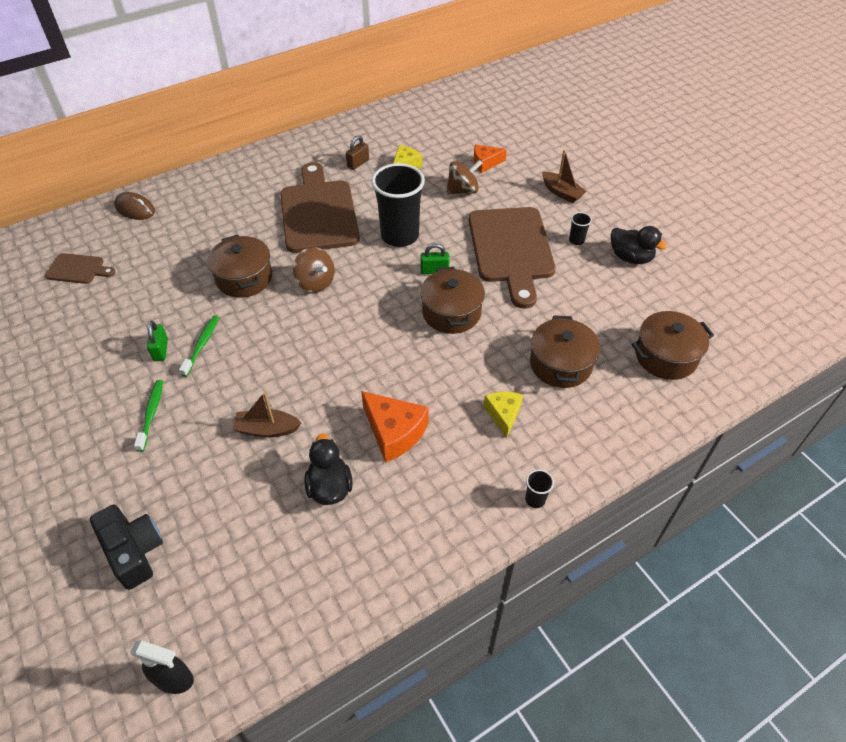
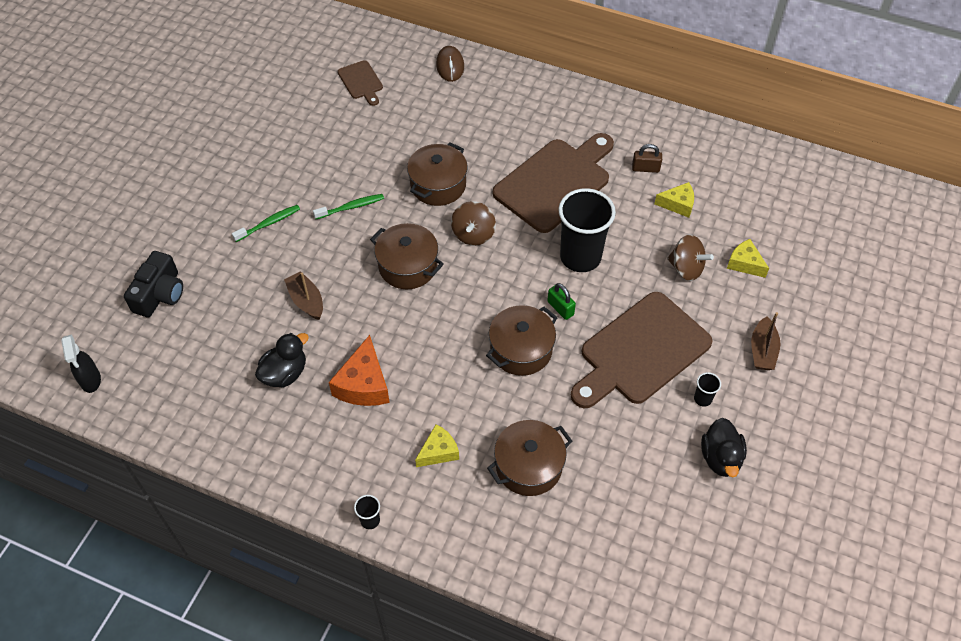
camera: 55 degrees right, 5 degrees up
green padlock [147,320,168,361] -> none
orange cheese [474,144,507,173] -> yellow cheese [727,239,769,278]
brown pot [632,311,714,380] -> brown pot moved to [370,223,444,289]

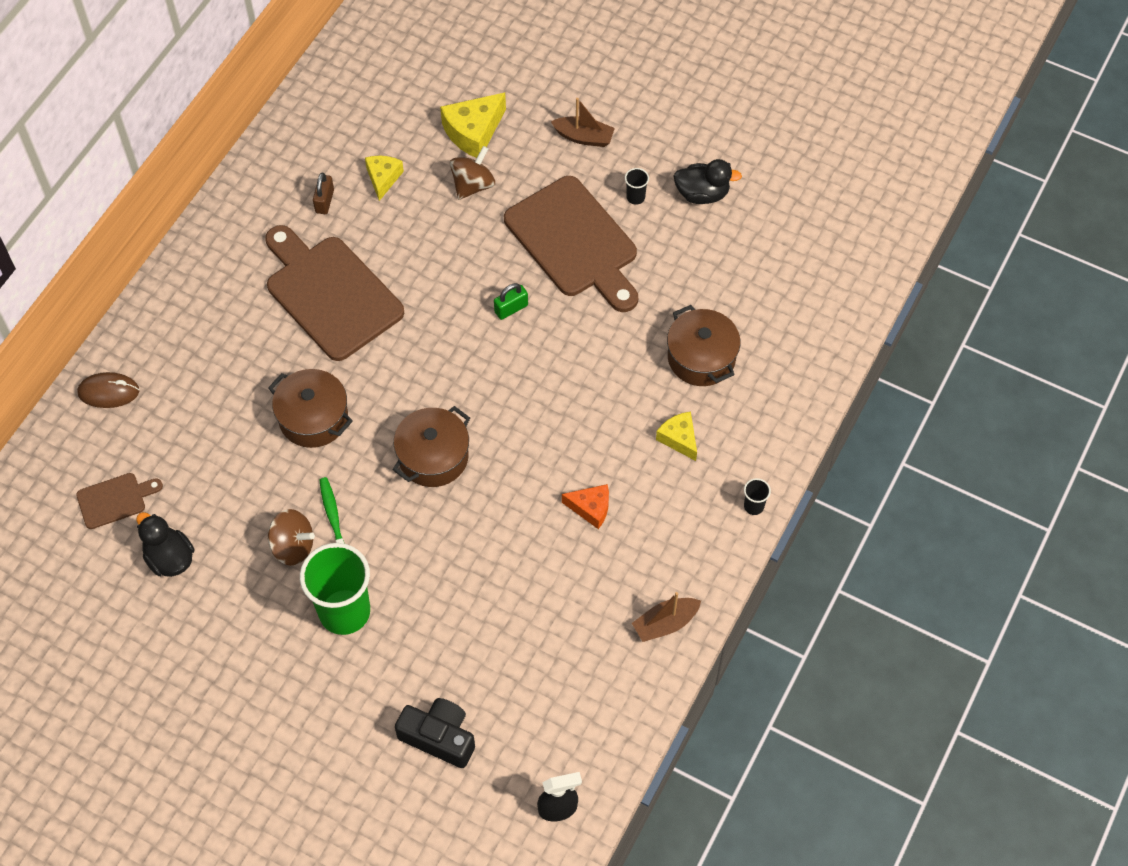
camera: 85 degrees left, 5 degrees up
green toothbrush [232,205,300,242] -> green cup [300,543,370,635]
black duck [255,333,309,387] -> black duck moved to [136,512,195,577]
brown boat [284,271,323,320] -> brown boat moved to [632,592,701,642]
orange cheese [329,335,390,406] -> orange cheese [562,484,609,529], size x0.63
brown spinning top [451,201,496,246] -> brown spinning top moved to [268,509,315,566]
brown pot [486,305,558,376] -> none
black cup [558,188,616,272] -> none
yellow cheese [727,239,769,278] -> yellow cheese [440,92,506,158], size x1.58

